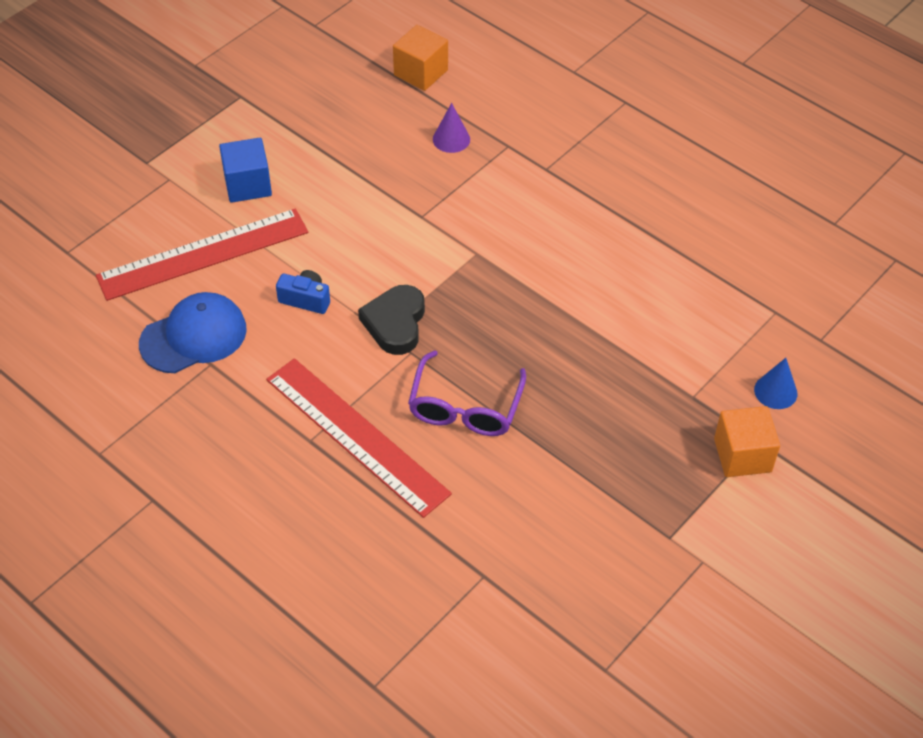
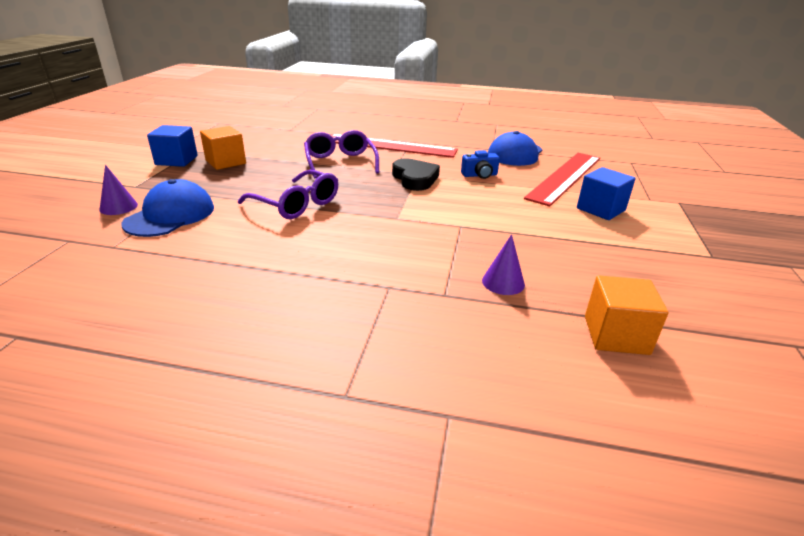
camera: 150 degrees right, 20 degrees down
orange cube [714,406,780,477] -> orange cube moved to [200,126,246,170]
blue cone [754,358,797,409] -> purple cone [99,165,138,215]
none -> blue cap [122,179,214,237]
none -> blue cube [147,125,198,167]
none -> purple glasses [238,170,338,219]

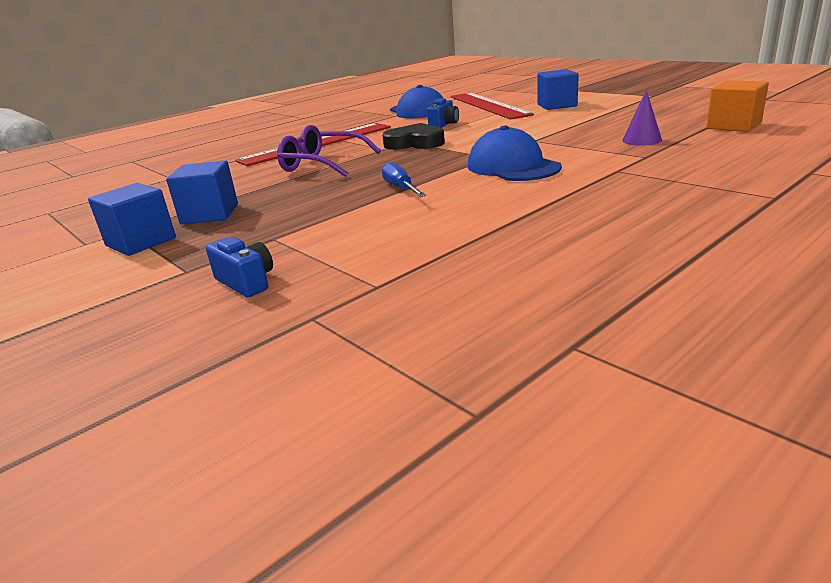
camera: 50 degrees left, 5 degrees down
purple cone [99,165,138,215] -> blue camera [206,237,273,297]
blue cap [122,179,214,237] -> blue cap moved to [468,125,562,181]
orange cube [200,126,246,170] -> blue cube [166,160,238,224]
purple glasses [238,170,338,219] -> blue screwdriver [382,162,426,197]

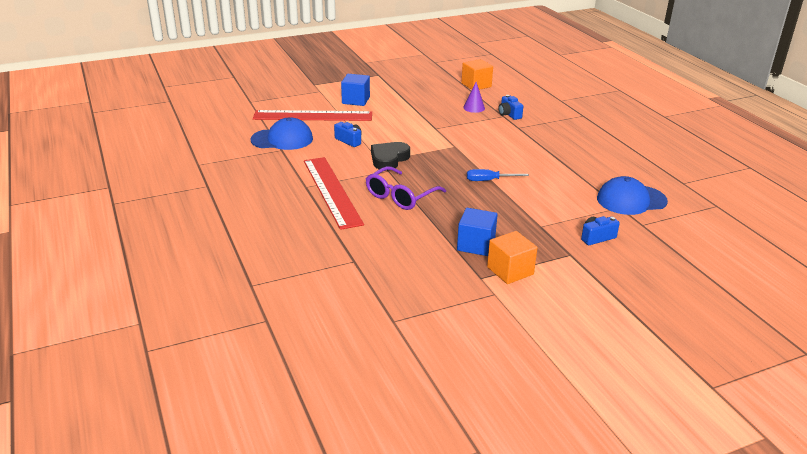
camera: 75 degrees left, 5 degrees up
blue cube [88,183,176,256] -> orange cube [487,231,537,284]
blue cap [468,125,562,181] -> blue cap moved to [597,176,668,215]
none -> blue camera [498,95,523,120]

